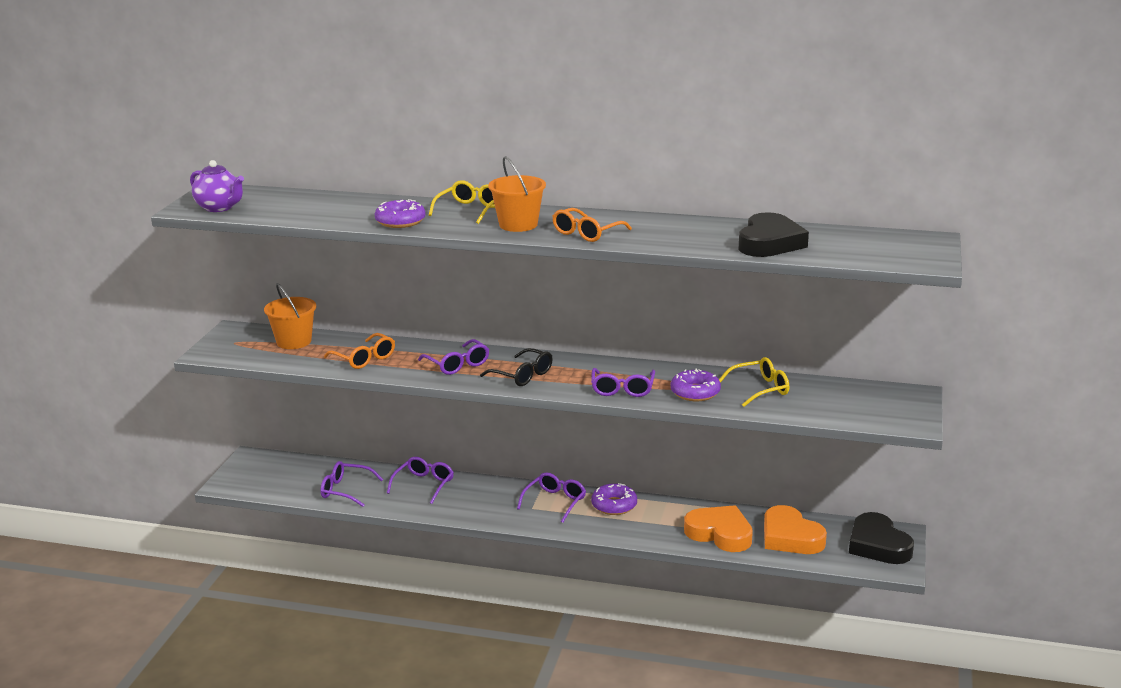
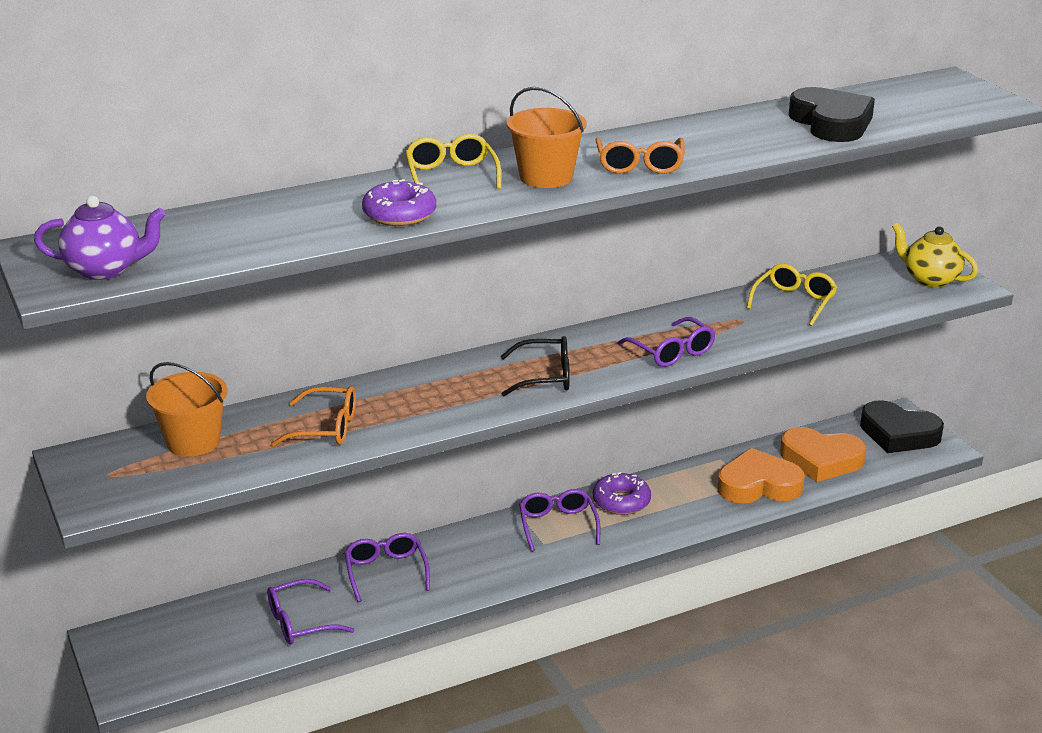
camera: 40 degrees left, 5 degrees up
purple glasses [418,339,489,375] -> none
purple donut [671,369,721,401] -> none
none -> yellow teapot [892,223,978,288]

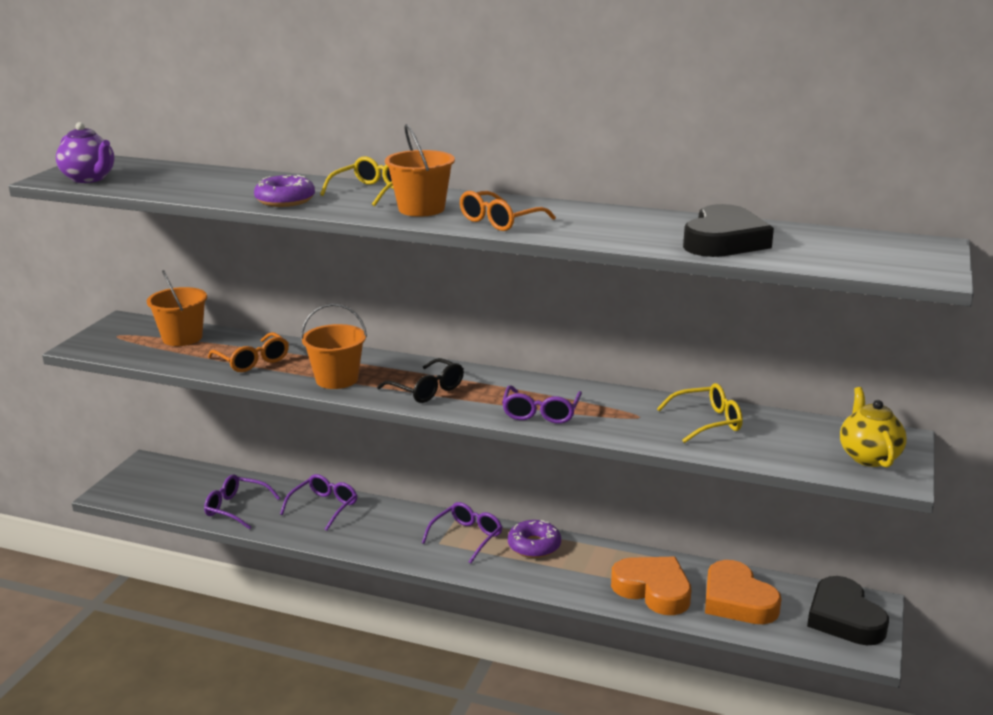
camera: 45 degrees right, 5 degrees down
none -> orange bucket [301,304,367,389]

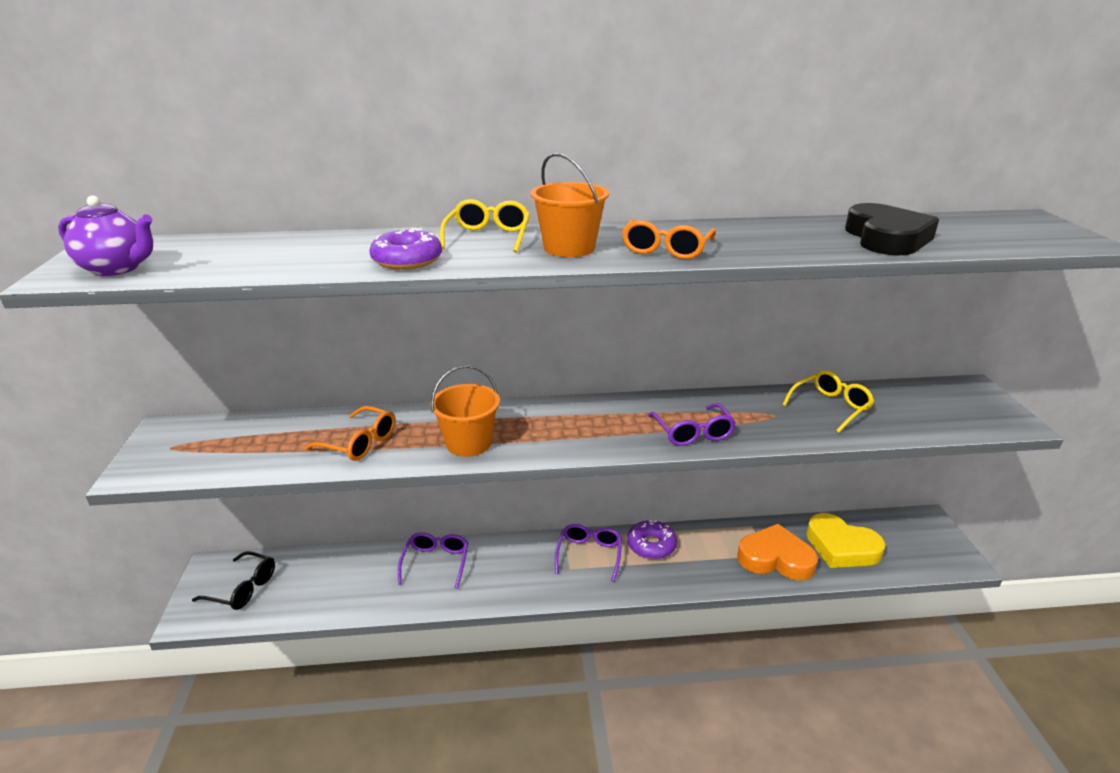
camera: 25 degrees left, 5 degrees up
orange bucket [147,270,207,346] -> none
purple glasses [204,475,280,529] -> none
black glasses [377,358,464,403] -> black glasses moved to [192,551,275,610]
orange heart [705,560,781,624] -> yellow heart [806,513,885,568]
black heart [807,576,889,645] -> none
yellow teapot [840,387,907,468] -> none

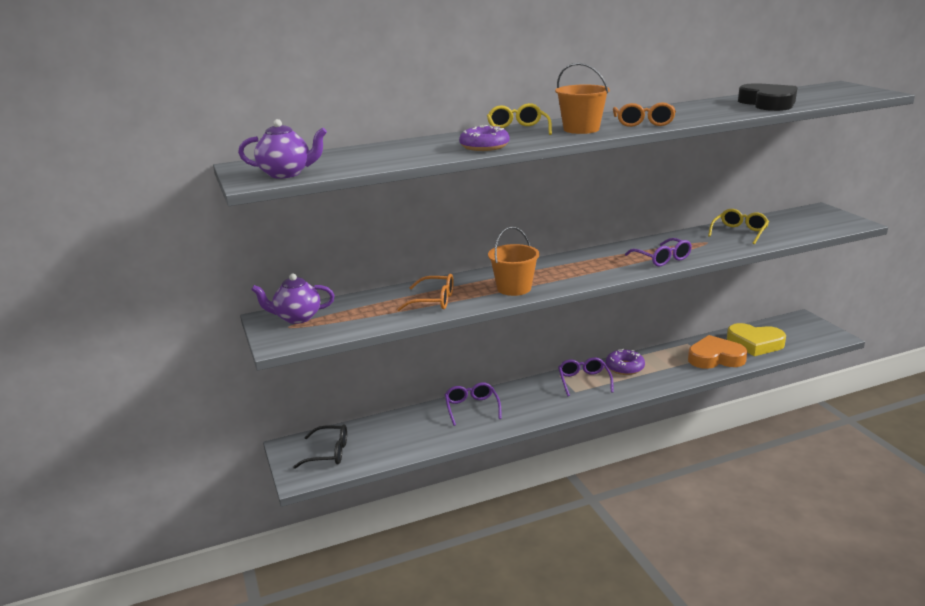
camera: 15 degrees left, 5 degrees down
none -> purple teapot [251,274,335,324]

